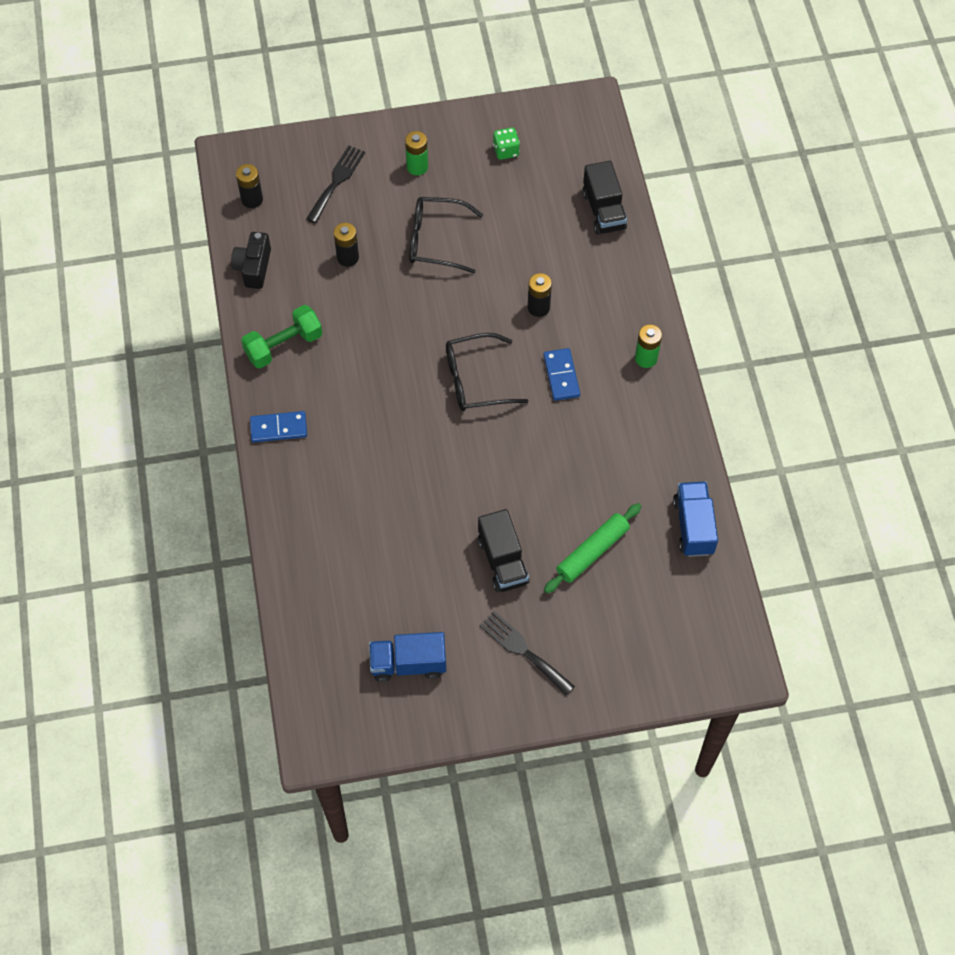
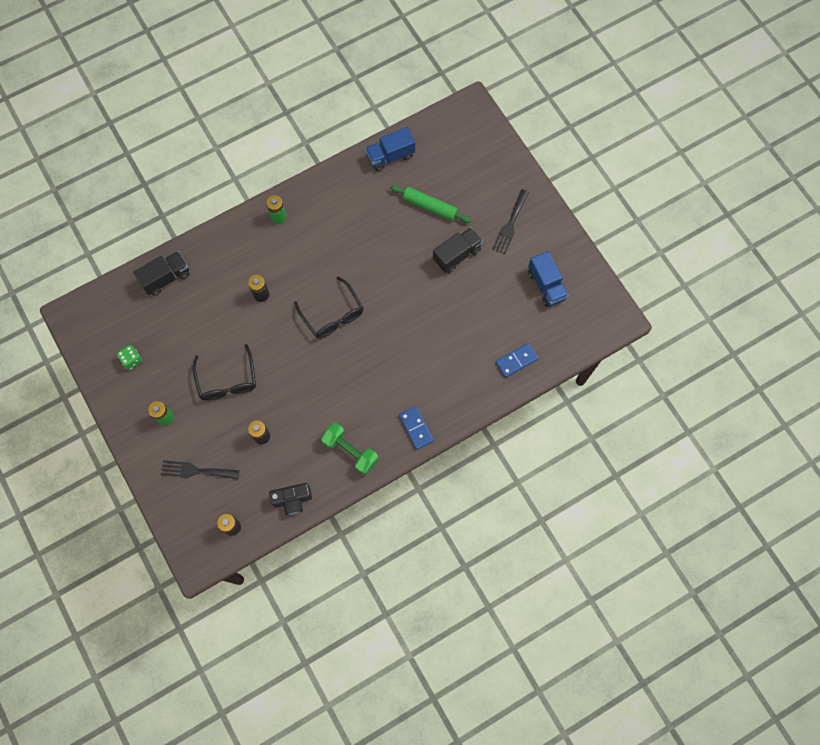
camera: 110 degrees left, 10 degrees up
blue domino [543,348,580,401] -> blue domino moved to [496,343,539,378]

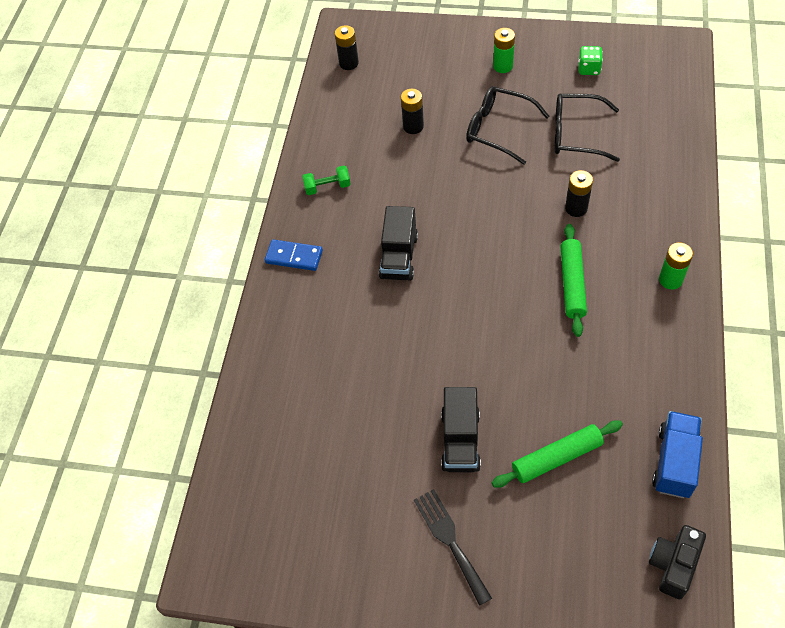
camera: 135 degrees right, 15 degrees down
black truck [133,251,190,296] -> black truck moved to [379,206,418,281]
black fork [161,460,240,479] -> none
black camera [269,483,312,515] -> black camera moved to [649,525,706,600]
black glasses [294,277,363,339] -> black glasses moved to [555,94,620,162]
green dumbbell [321,423,379,475] -> green dumbbell [302,166,351,195], size x0.63
blue domino [496,343,539,378] -> none
blue truck [528,251,569,307] -> none
none -> green rolling pin [560,224,587,337]

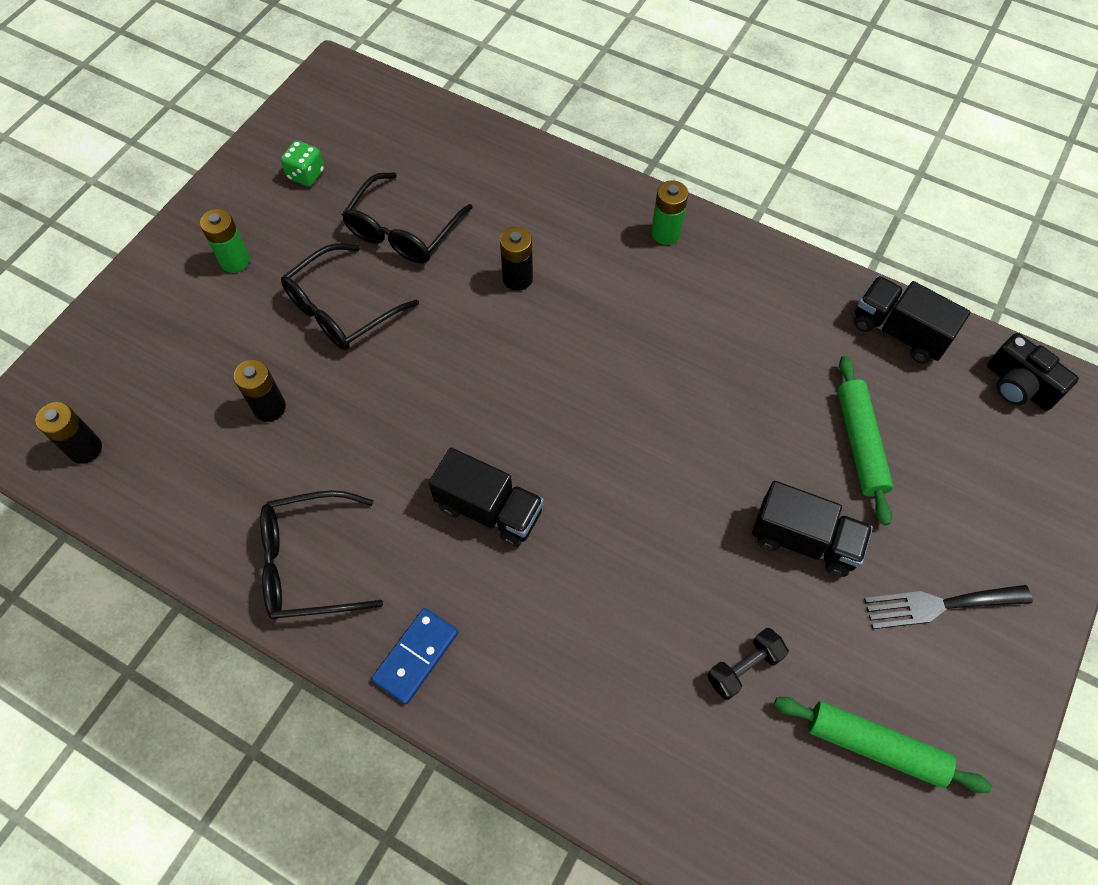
camera: 75 degrees left, 5 degrees up
green dumbbell [302,166,351,195] -> black glasses [260,490,383,620]
green rolling pin [560,224,587,337] -> green rolling pin moved to [774,697,992,793]
blue truck [652,411,703,498] -> black truck [854,276,971,364]
none -> black dumbbell [707,628,789,700]

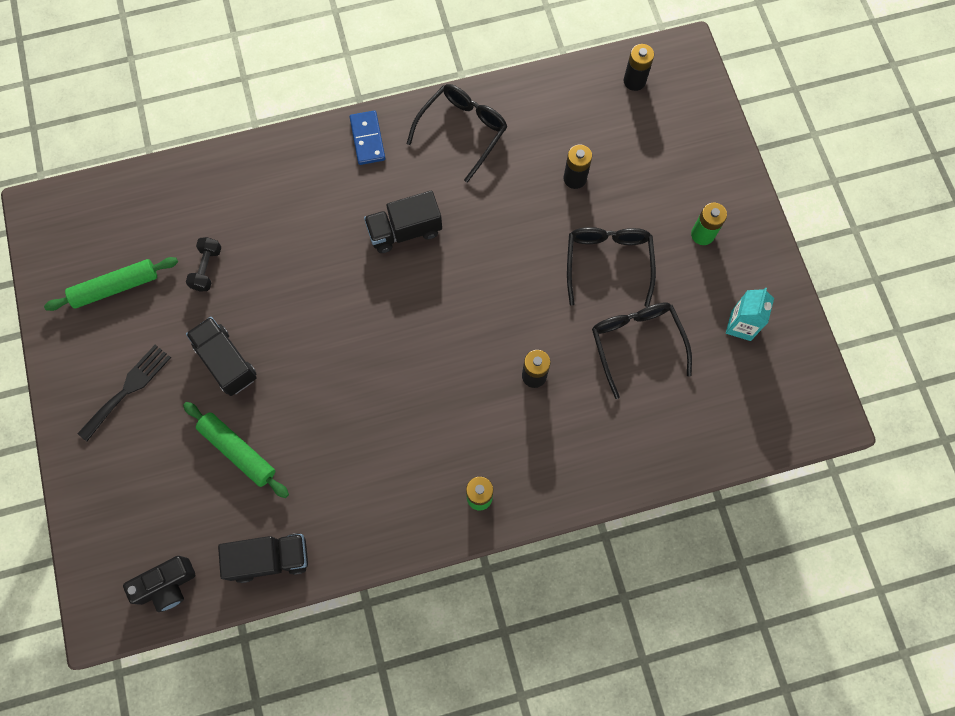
camera: 135 degrees right, 10 degrees up
green dice [281,140,324,186] -> turquoise carton [726,288,774,341]
black truck [752,481,873,577] -> black truck turned 75 degrees clockwise [186,317,257,396]
black camera [987,333,1079,411] -> black camera turned 150 degrees clockwise [123,556,196,612]

